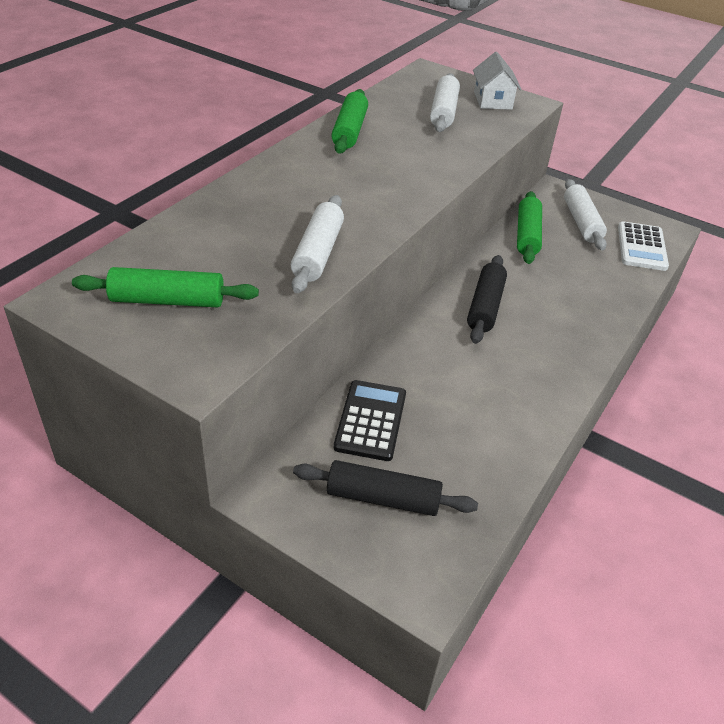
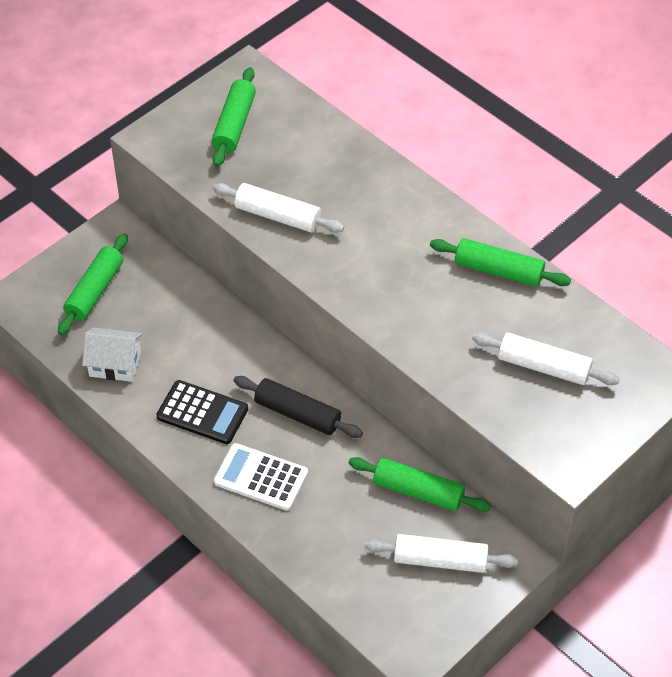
camera: 105 degrees right, 10 degrees up
black rolling pin [293,460,478,516] -> green rolling pin [58,233,128,335]
black calculator [334,380,406,461] -> black calculator moved to [156,380,248,444]
white house [473,52,522,110] -> white house moved to [82,327,143,382]
white calculator [618,221,669,271] -> white calculator moved to [214,443,308,511]

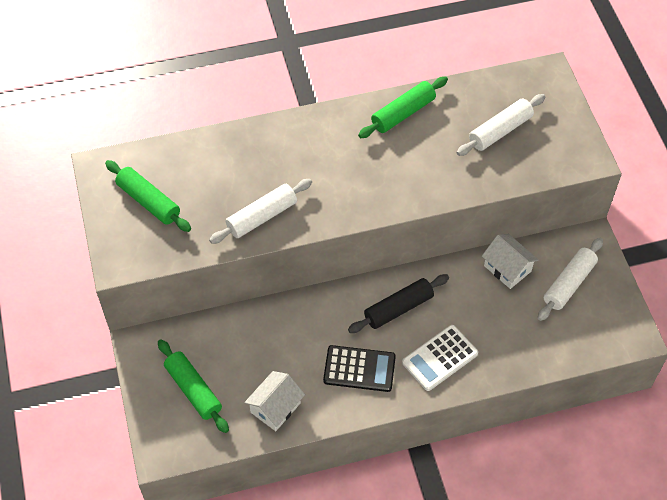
camera: 60 degrees left, 5 degrees up
black calculator [156,380,248,444] -> black calculator turned 45 degrees clockwise [323,345,396,392]
green rolling pin [349,457,491,512] -> white house [482,234,539,289]

